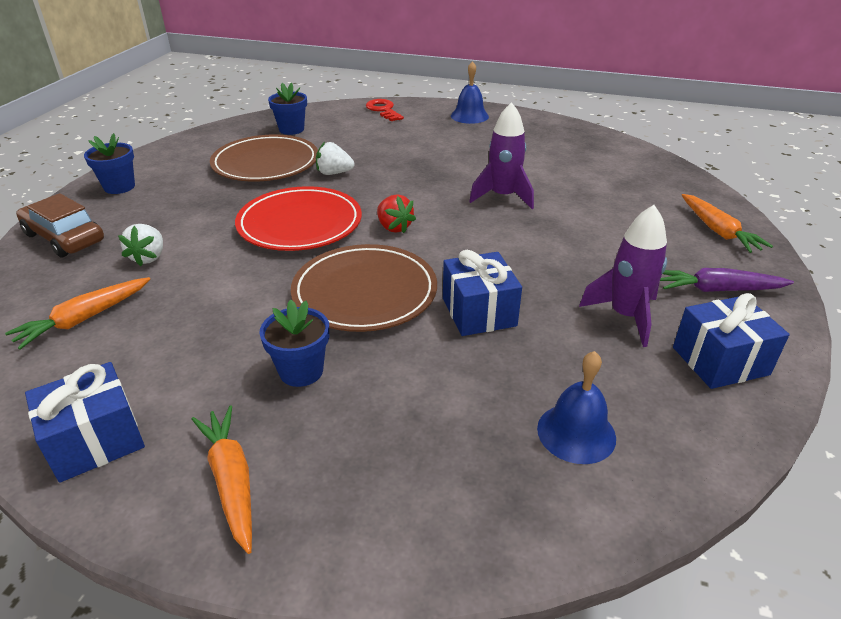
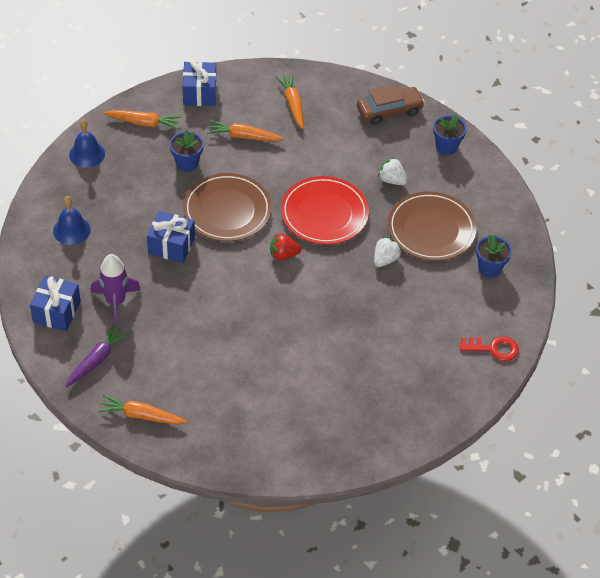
camera: 120 degrees right, 15 degrees up
white strawberry [118,224,163,266] -> white strawberry moved to [378,157,407,185]
blue bell [451,61,489,124] -> blue bell moved to [69,119,105,168]
purple rocket [469,102,534,209] -> none
none -> orange carrot [207,120,284,141]

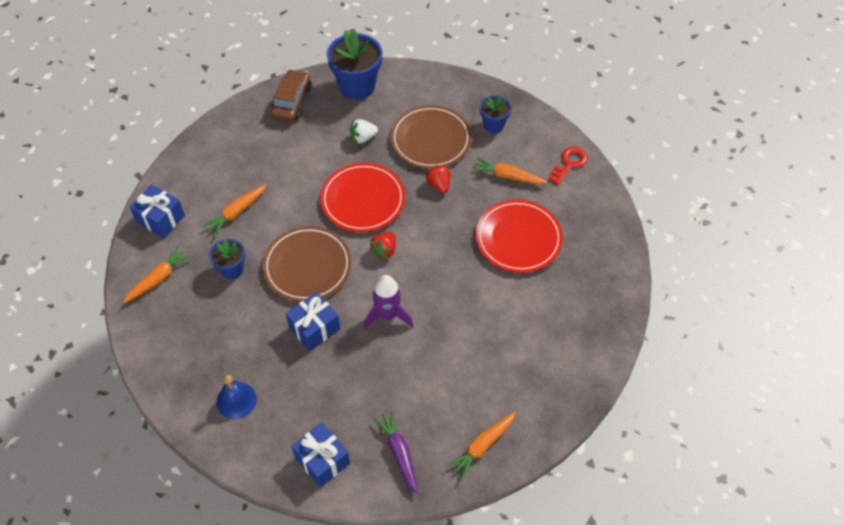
camera: 55 degrees left, 5 degrees up
blue bell [69,119,105,168] -> none
purple rocket [90,254,141,325] -> purple rocket moved to [363,275,413,330]
orange carrot [276,74,304,129] -> orange carrot moved to [472,158,548,184]
white strawberry [374,237,402,267] -> red strawberry [426,164,450,193]
blue flower pot [433,114,467,155] -> blue flower pot [327,29,383,100], size x1.77
none -> red plate [476,200,563,273]

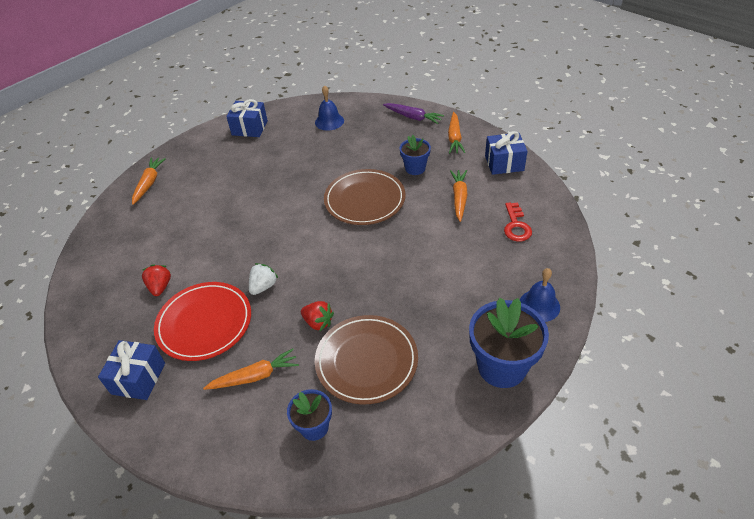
camera: 145 degrees right, 10 degrees down
brown car [271,69,311,122] -> blue bell [520,268,560,322]
blue gift [286,292,340,351] -> blue gift moved to [98,340,165,400]
red plate [320,163,405,232] -> none
white strawberry [350,119,378,144] -> white strawberry moved to [249,263,278,295]
purple rocket [363,275,413,330] -> none
red strawberry [369,232,396,259] -> red strawberry moved to [142,264,171,296]
purple carrot [373,410,418,494] -> purple carrot moved to [383,103,444,124]
red key [548,147,588,185] -> red key moved to [504,203,532,241]

